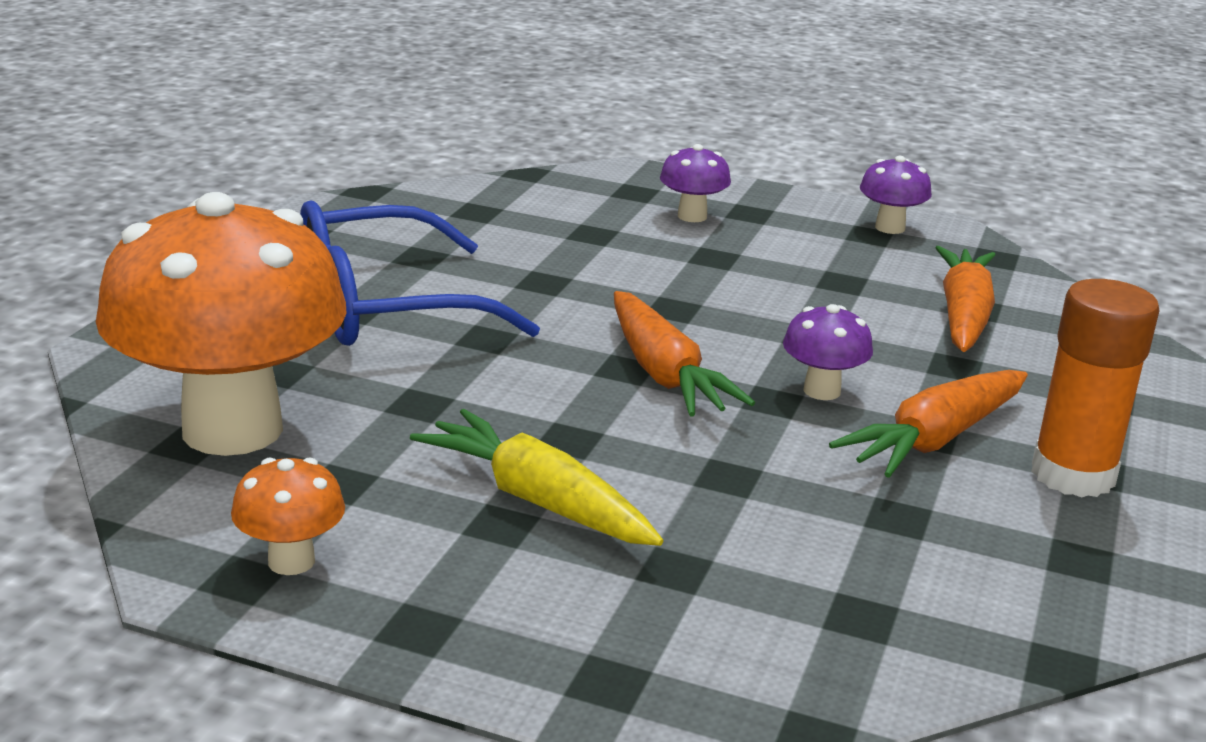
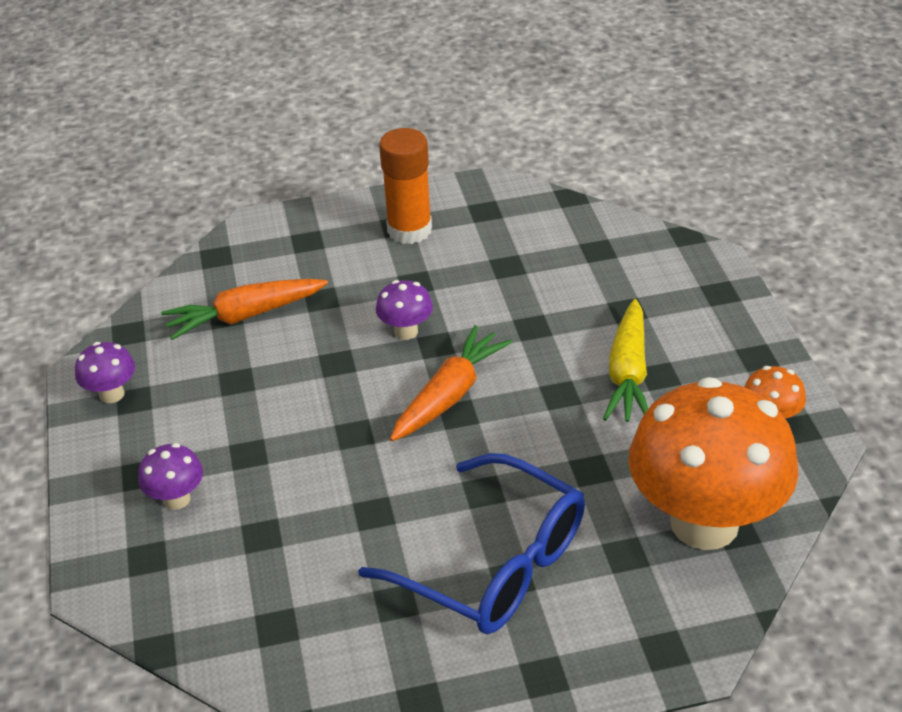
camera: 120 degrees left, 15 degrees up
orange carrot [829,370,1028,478] -> none

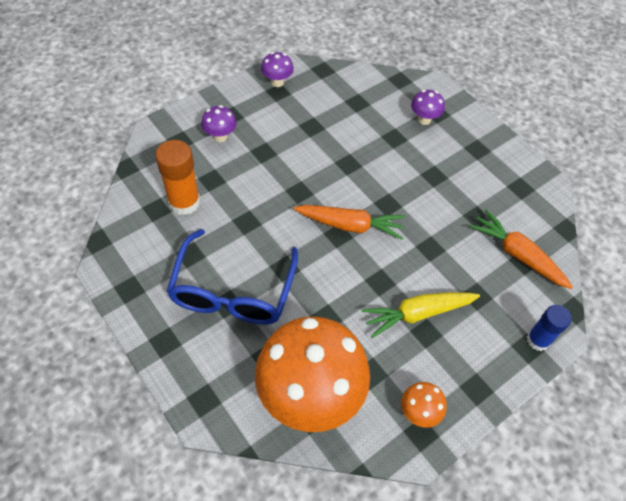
camera: 60 degrees right, 15 degrees up
orange carrot [161,279,328,340] -> orange carrot moved to [470,209,573,289]
purple mushroom [376,280,433,340] -> purple mushroom moved to [411,90,445,125]
orange glue stick [379,128,432,244] -> orange glue stick moved to [155,140,200,215]
none -> blue glue stick [527,305,572,351]

